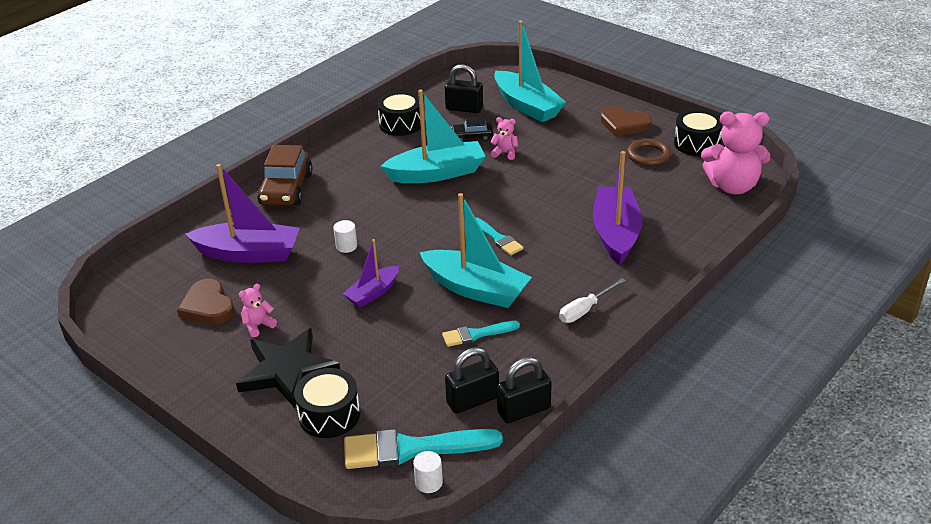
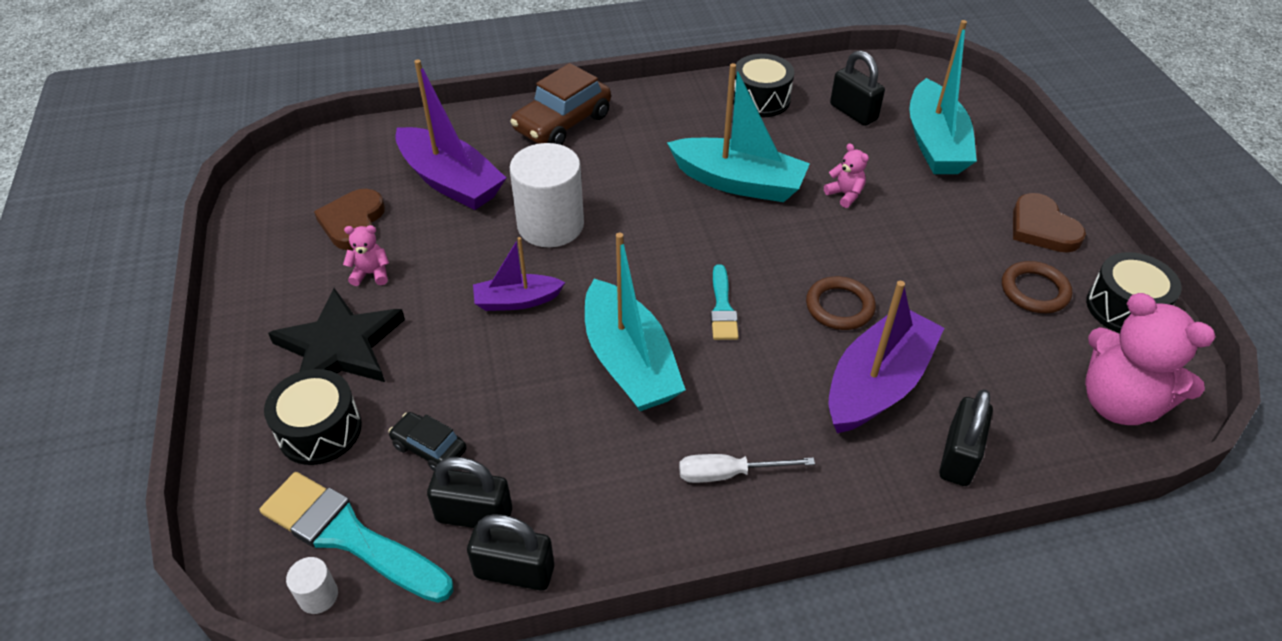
camera: 35 degrees right, 10 degrees up
white cylinder [333,220,357,253] -> white cylinder [510,143,584,247], size x2.36
turquoise brush [442,321,520,347] -> none
black car [451,116,493,142] -> black car moved to [388,412,467,471]
none -> brown ring [806,276,876,330]
none -> black padlock [939,389,993,486]

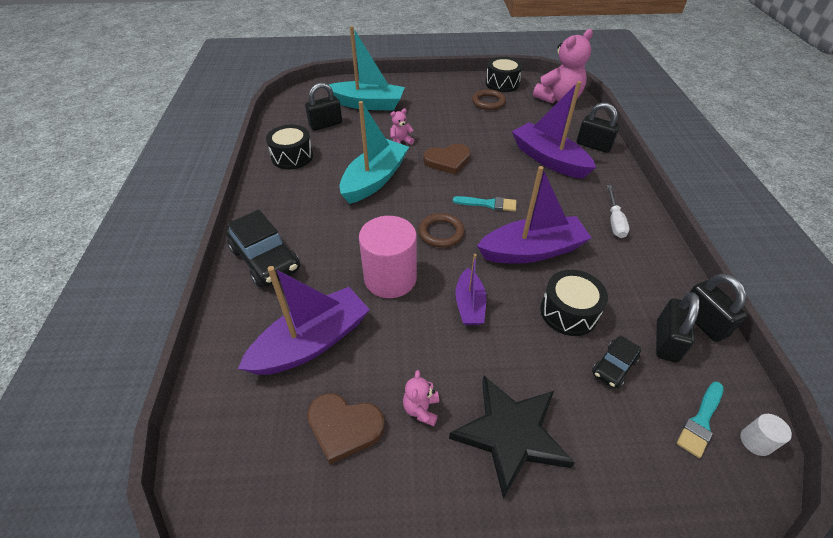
camera: 80 degrees left, 0 degrees up
turquoise brush [259,472,453,603] -> turquoise brush [677,382,724,458], size x0.56
black drum [264,369,362,465] -> black drum moved to [540,270,608,336]
black padlock [467,514,554,591] -> black padlock turned 45 degrees counterclockwise [689,273,747,342]
brown car [510,63,611,145] -> black car [226,210,300,288]
white cylinder [510,143,584,247] -> pink cylinder [359,216,417,298]
turquoise boat [585,232,686,411] -> purple boat [477,166,591,264]
brown ring [806,276,876,330] -> brown ring moved to [419,213,465,247]
brown heart [1013,193,1086,253] -> brown heart moved to [423,144,471,175]

